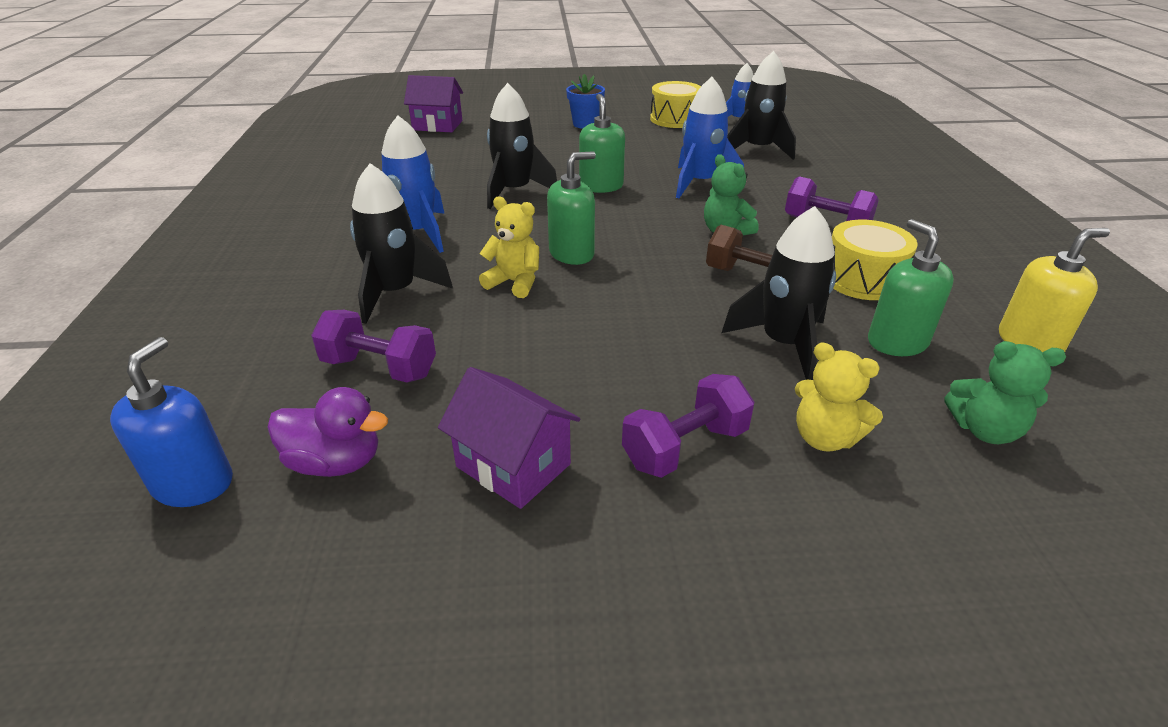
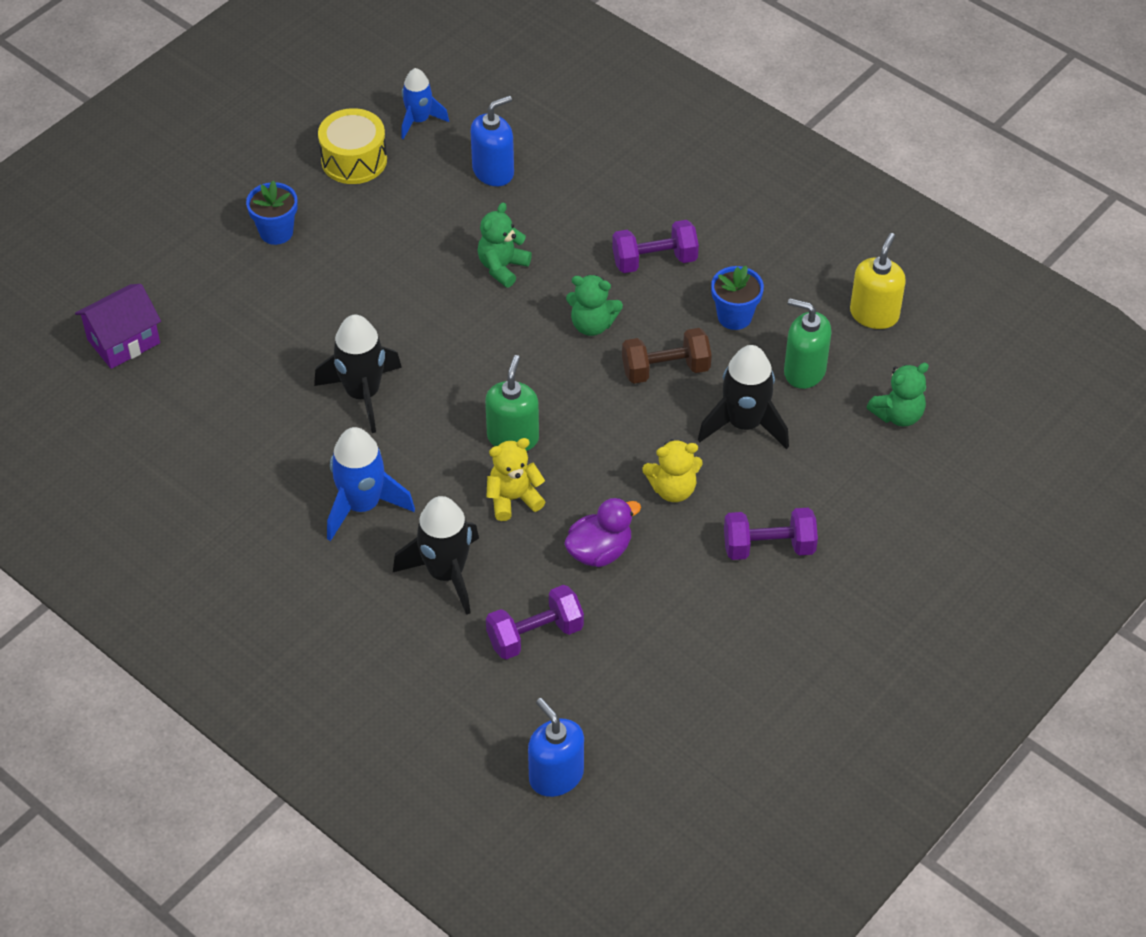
camera: 45 degrees left, 15 degrees up
purple duck [267,387,388,477] -> purple duck moved to [564,497,641,567]
purple house [438,367,580,509] -> none
green soap dispenser [579,94,625,193] -> none
purple dumbbell [622,374,754,478] -> purple dumbbell turned 75 degrees clockwise [724,508,818,560]
blue rocket [676,77,744,198] -> green teddy bear [478,203,532,287]
black rocket [727,51,796,160] -> blue soap dispenser [471,95,514,186]
yellow teddy bear [795,342,883,452] -> yellow teddy bear moved to [642,439,703,502]
yellow drum [832,220,918,300] -> blue flower pot [711,266,764,330]

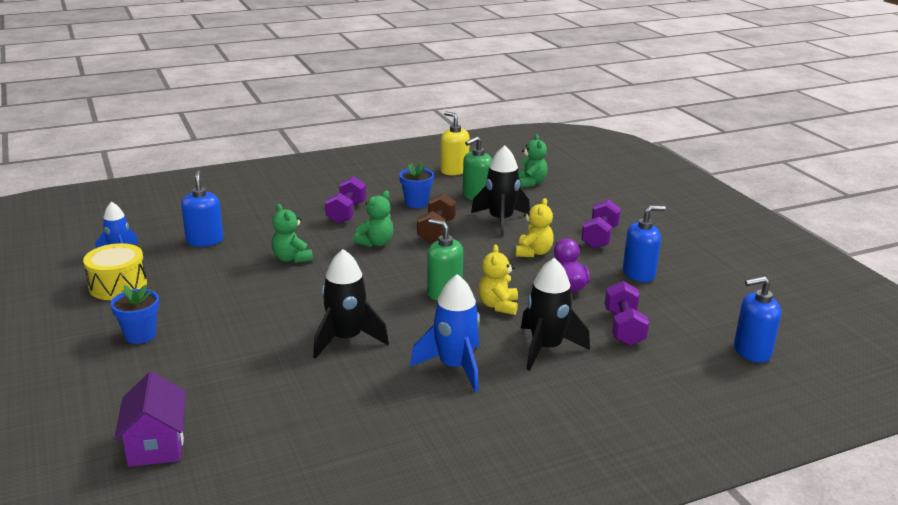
camera: 65 degrees left, 25 degrees down
none -> blue soap dispenser [623,206,666,282]

